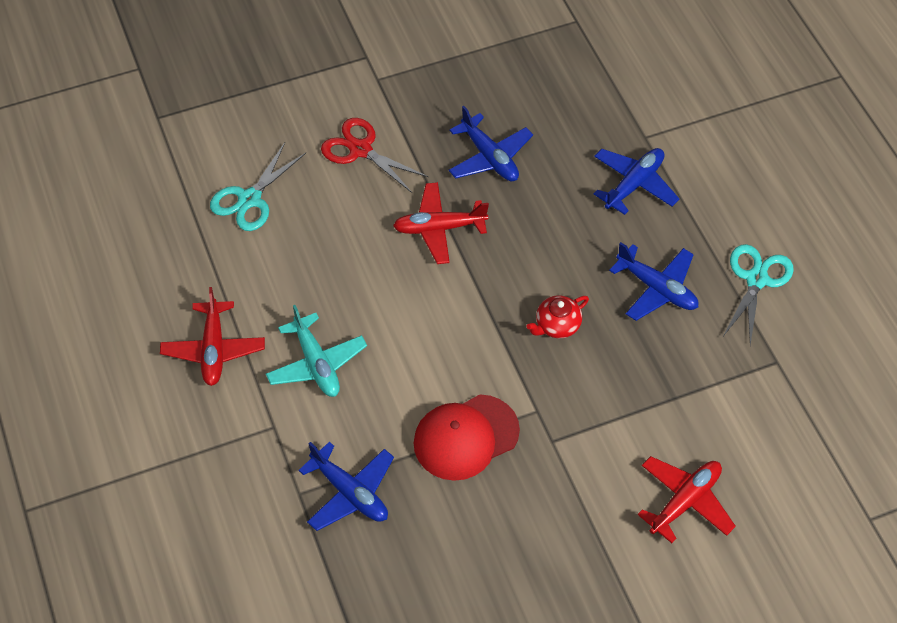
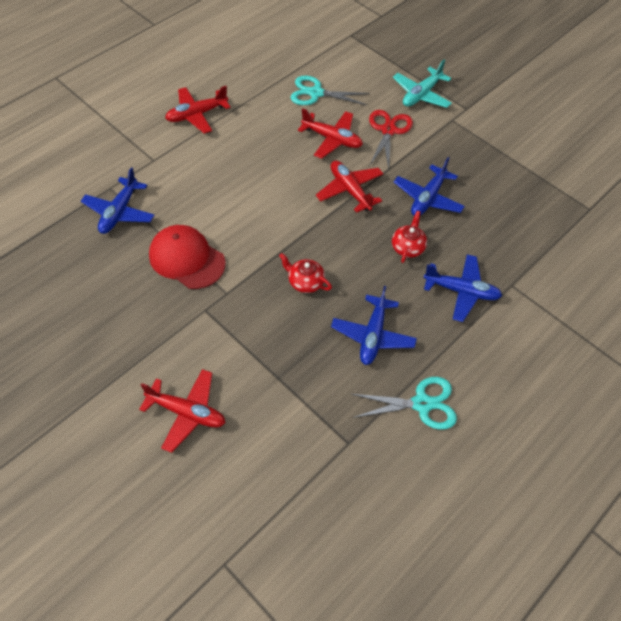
camera: 65 degrees right, 0 degrees up
turquoise plane [266,305,367,397] -> turquoise plane moved to [393,60,452,108]
none -> red plane [298,108,363,159]
none -> red teapot [392,211,427,263]

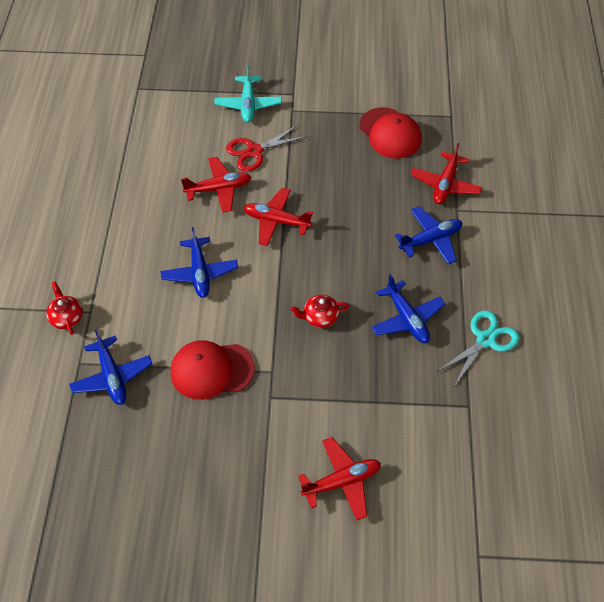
camera: 40 degrees left, 0 degrees up
red plane [165,86,231,134] -> red plane moved to [410,143,482,204]
turquoise scissors [291,76,370,105] -> none
red scissors [369,110,413,169] -> red scissors turned 90 degrees counterclockwise [226,125,307,172]
red teapot [392,211,427,263] -> red teapot moved to [46,281,83,335]
blue plane [394,157,465,216] -> blue plane moved to [160,227,238,298]
none -> red cap [359,107,421,159]

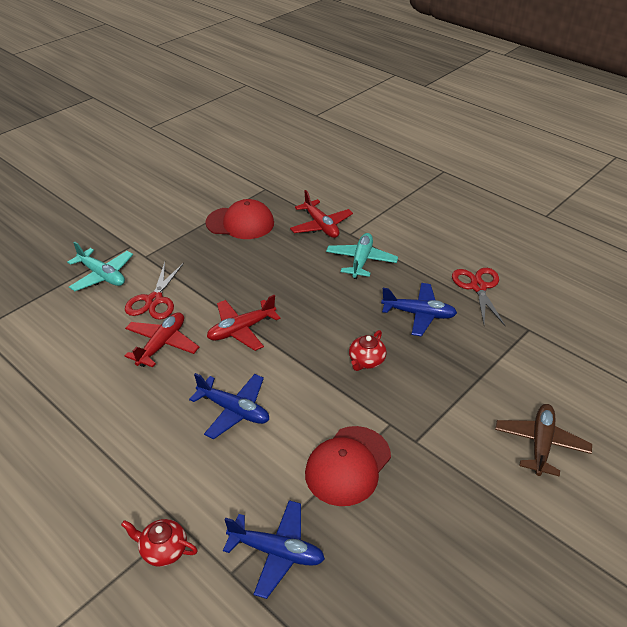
camera: 50 degrees left, 15 degrees down
red plane [298,437,381,521] -> brown plane [495,404,592,476]
blue plane [395,206,463,265] -> turquoise plane [326,233,398,279]
turquoise scissors [438,310,519,385] -> red scissors [452,268,505,326]

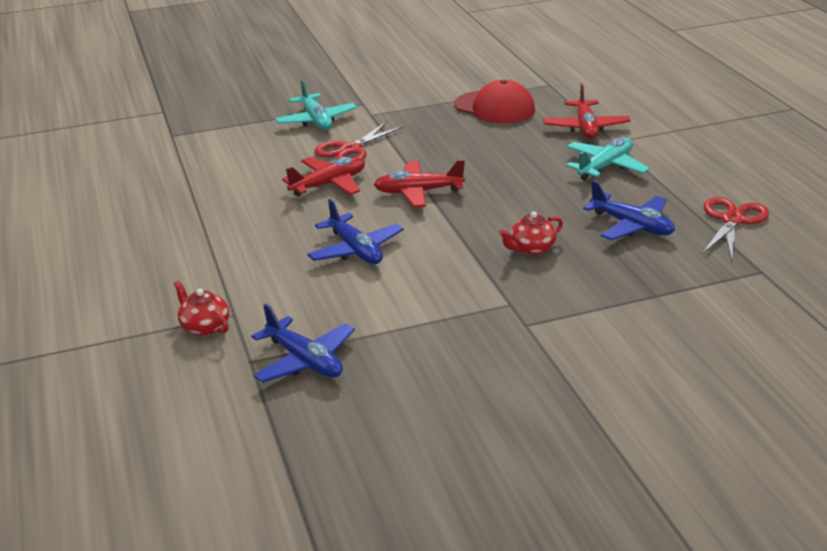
camera: 30 degrees right, 10 degrees down
red cap [305,426,391,506] -> none
brown plane [495,404,592,476] -> none

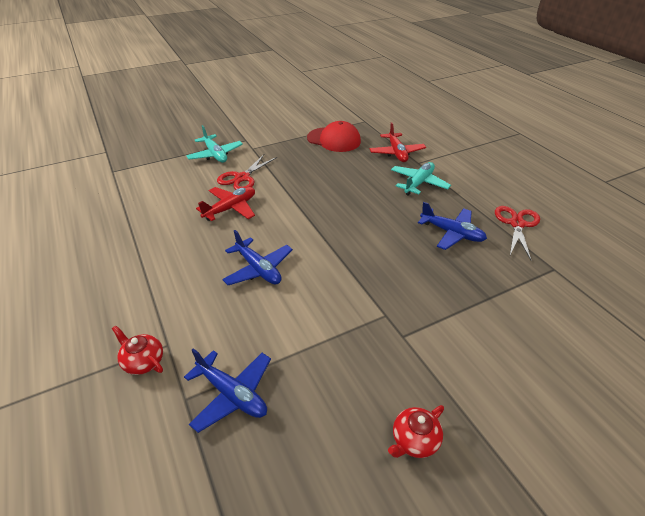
camera: 10 degrees left, 10 degrees up
red plane [374,160,465,207] -> none
red teapot [499,211,563,255] -> red teapot moved to [388,405,444,458]

